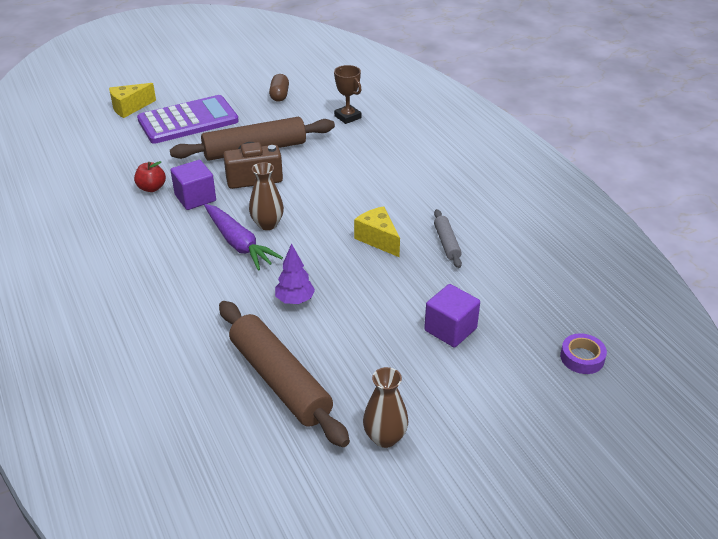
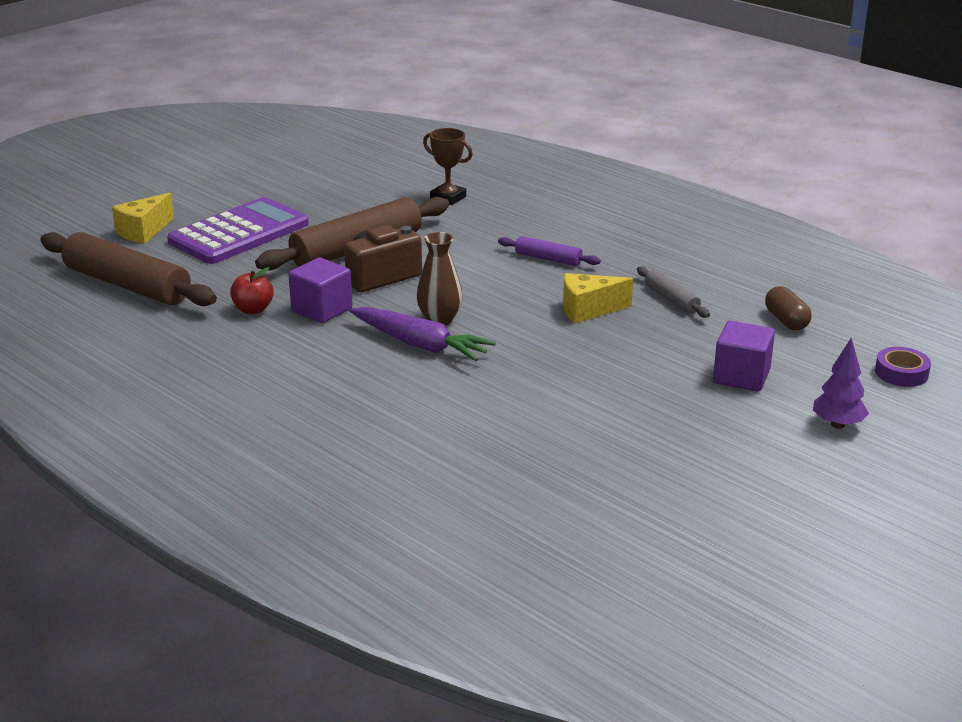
camera: 20 degrees left, 10 degrees down
brown rolling pin [219,301,350,447] -> brown rolling pin moved to [40,232,217,306]
brown capsule [269,74,289,102] -> brown capsule moved to [765,286,812,330]
purple tree [275,243,315,304] -> purple tree moved to [813,338,869,429]
yellow cheese [354,206,400,257] -> yellow cheese turned 45 degrees counterclockwise [563,273,633,323]
brown vase [363,367,408,448] -> none
none -> purple rolling pin [498,236,601,266]

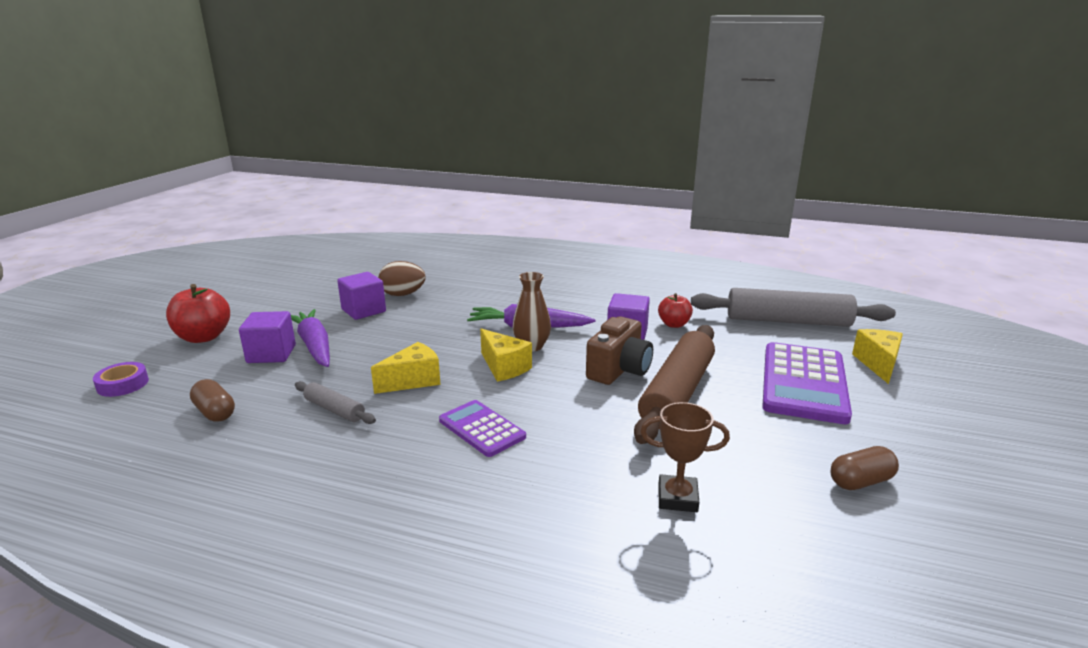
camera: 155 degrees right, 5 degrees down
brown rolling pin [40,232,217,306] -> grey rolling pin [691,288,896,327]
purple rolling pin [498,236,601,266] -> purple calculator [439,400,526,457]
purple tree [813,338,869,429] -> red apple [166,284,230,343]
none -> purple carrot [291,309,330,367]
none -> purple cube [337,272,386,320]
none -> brown egg [378,261,426,296]
none -> yellow cheese [480,329,532,382]
none -> brown capsule [831,446,899,490]

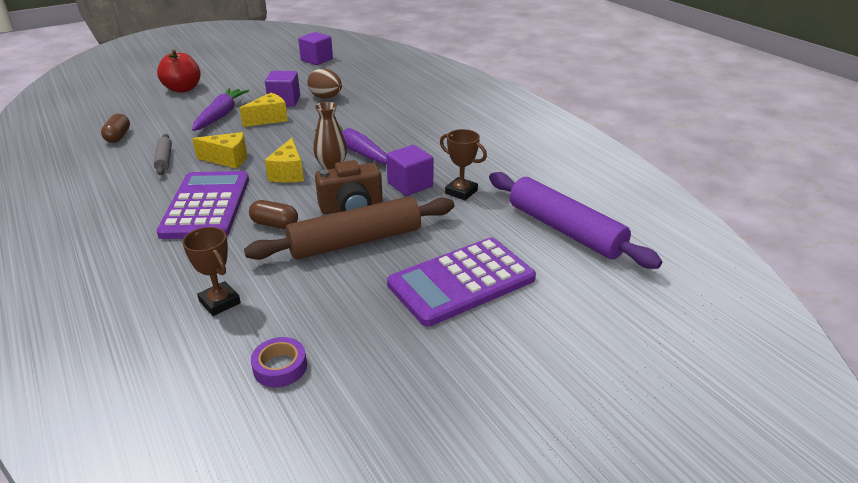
camera: 40 degrees right, 10 degrees up
purple tape [93,362,149,397] -> purple tape moved to [251,337,307,388]
purple cube [239,311,296,363] -> purple cube moved to [298,32,333,65]
purple calculator [439,400,526,457] -> purple calculator [157,171,249,239], size x1.75
red apple [658,293,693,328] -> brown trophy [440,129,487,200]
grey rolling pin [691,288,896,327] -> purple rolling pin [489,172,662,269]
brown capsule [831,446,899,490] -> brown capsule moved to [249,200,298,229]
yellow cheese [852,329,903,384] -> yellow cheese moved to [239,93,288,127]

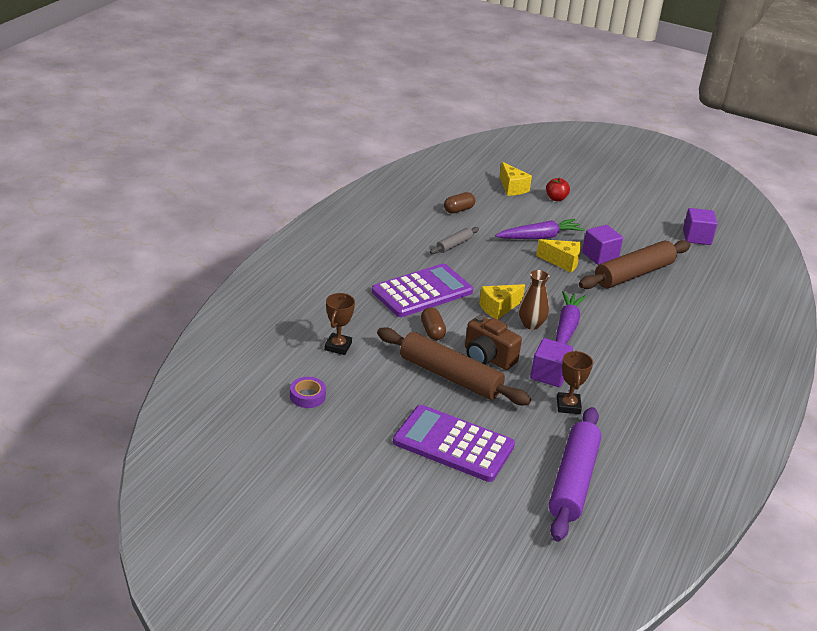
camera: 55 degrees right, 0 degrees up
red apple [157,50,201,93] -> red apple [546,178,570,201], size x0.62
yellow cheese [192,132,247,169] -> yellow cheese moved to [500,162,532,196]
brown egg [307,68,342,99] -> brown rolling pin [579,240,691,289]

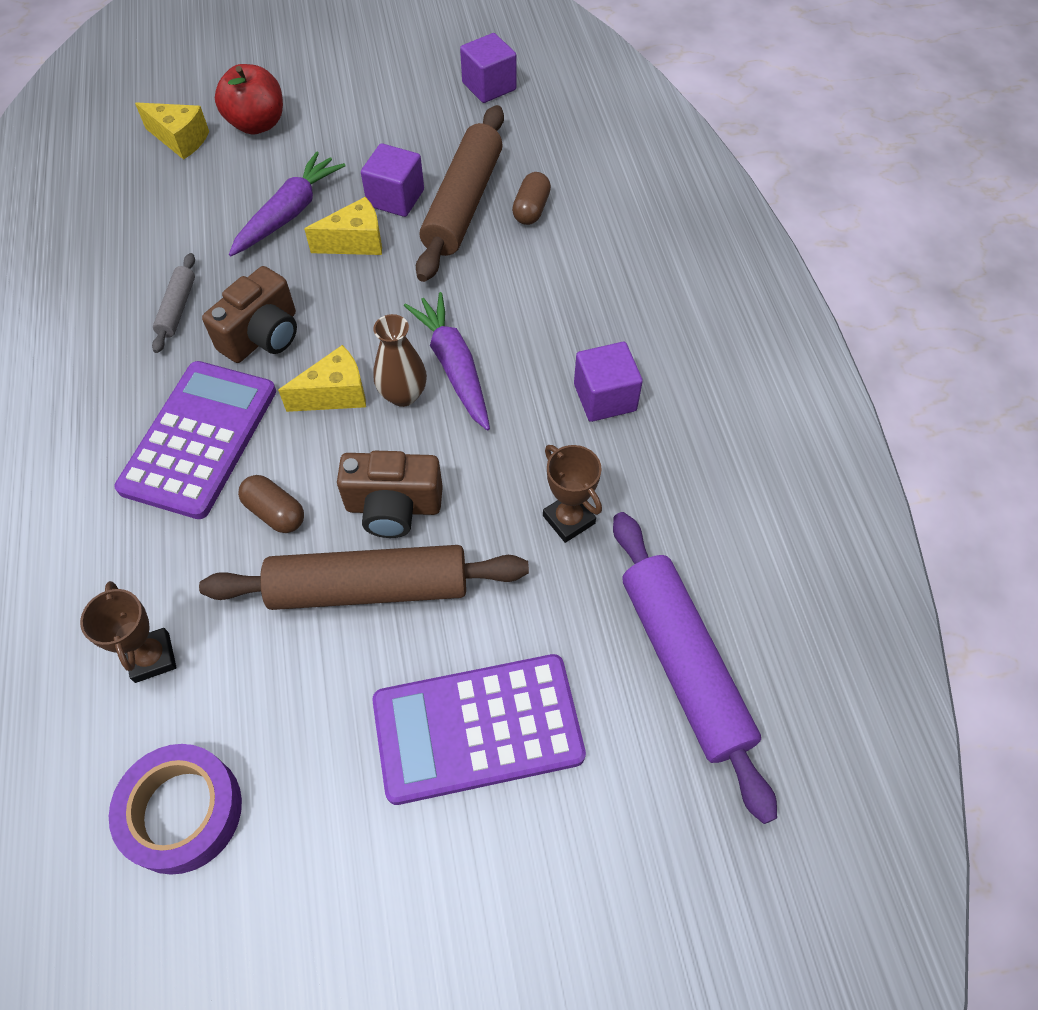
camera: 35 degrees left, 25 degrees up
purple tape [290,377,326,408] -> purple tape [109,744,242,875], size x1.67
brown capsule [444,192,475,213] -> brown capsule moved to [512,172,551,225]
yellow cheese [479,284,525,320] -> yellow cheese turned 135 degrees counterclockwise [278,345,366,412]
purple cube [530,338,573,387] -> purple cube moved to [574,342,643,422]
red apple [546,178,570,201] -> red apple [215,64,283,134], size x1.62
none -> brown camera [202,266,297,363]

